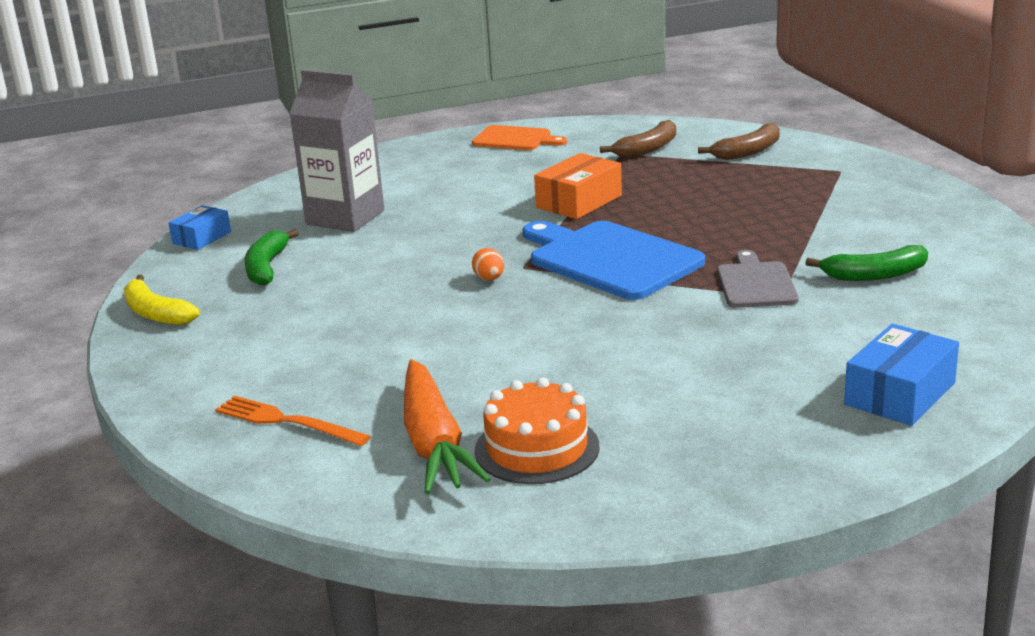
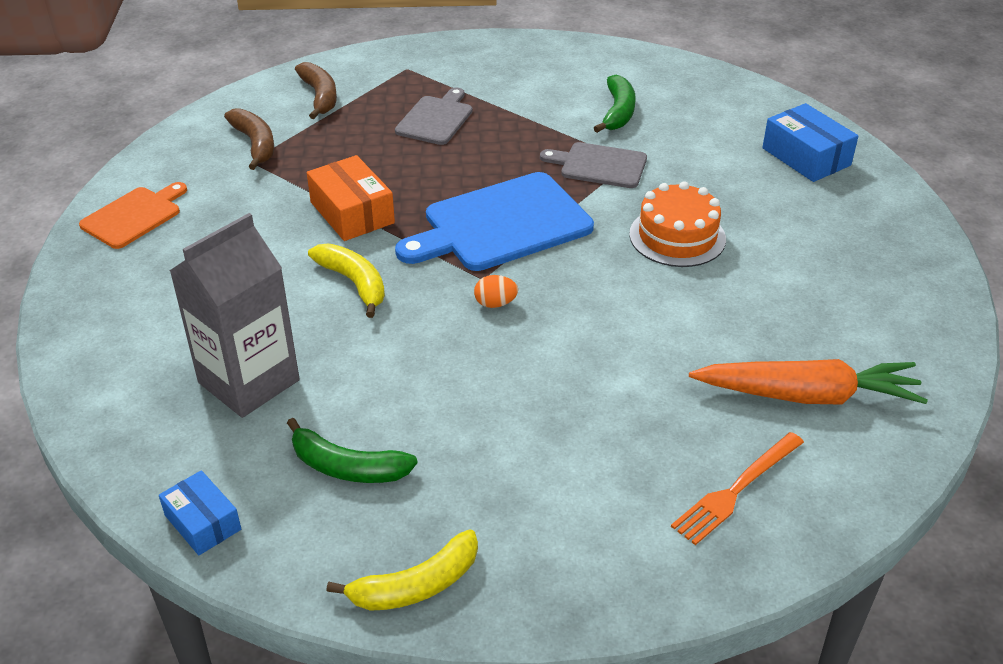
camera: 75 degrees left, 15 degrees up
orange cake [475,378,600,484] -> orange cake moved to [629,181,726,267]
none -> yellow banana [308,243,385,318]
none -> grey cutting board [395,88,473,145]

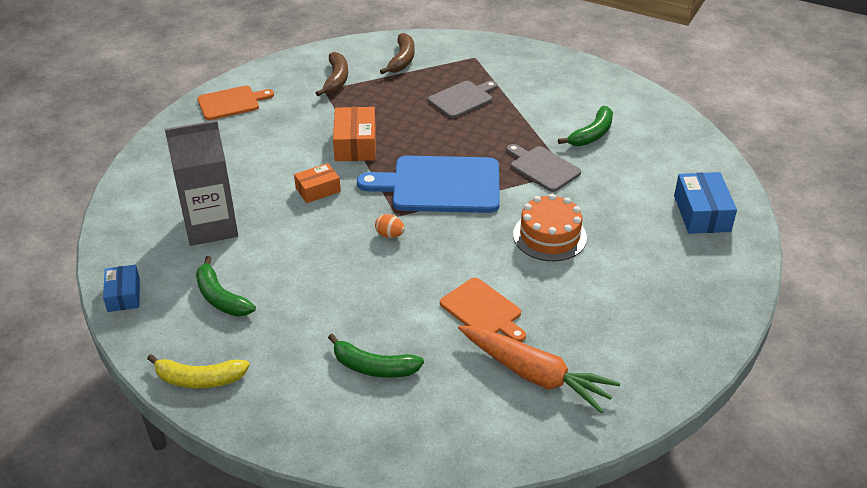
camera: 30 degrees right, 0 degrees up
yellow banana [308,243,385,318] -> orange box [294,163,341,203]
orange fork [671,432,804,545] -> none
none -> green banana [328,334,424,378]
none -> orange cutting board [440,278,526,342]

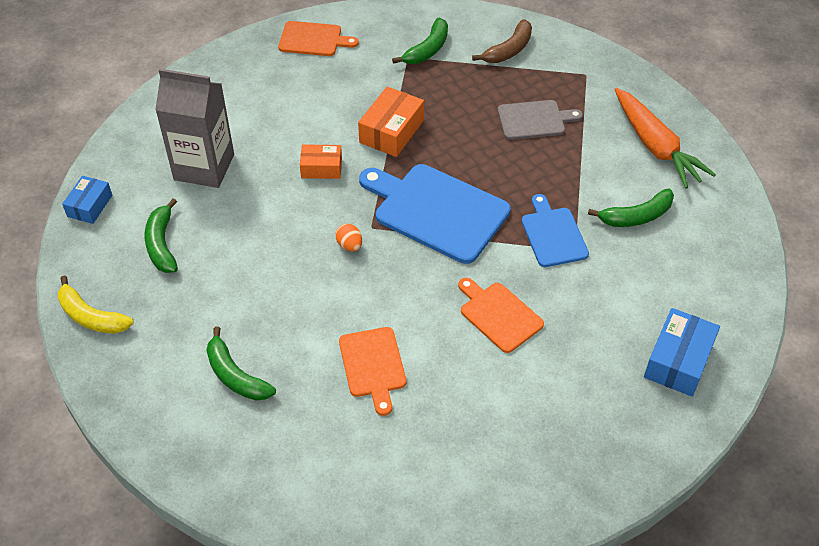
camera: 30 degrees right, 10 degrees up
brown banana [316,52,348,96] -> green banana [392,18,448,64]
orange carrot [458,325,620,414] -> orange carrot moved to [615,88,716,189]
grey cutting board [506,144,581,192] -> blue cutting board [522,194,589,267]
orange cake [513,194,587,261] -> orange cutting board [458,278,544,353]

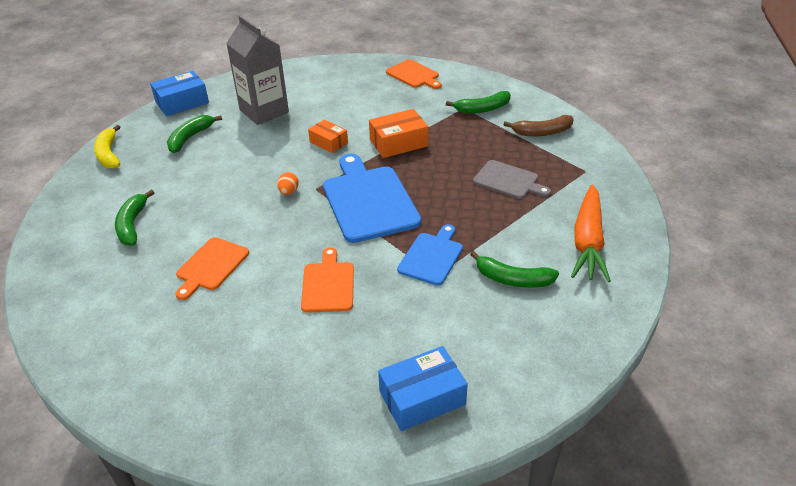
camera: 40 degrees right, 10 degrees down
blue box [62,176,112,224] -> blue box [150,71,209,116], size x1.53

